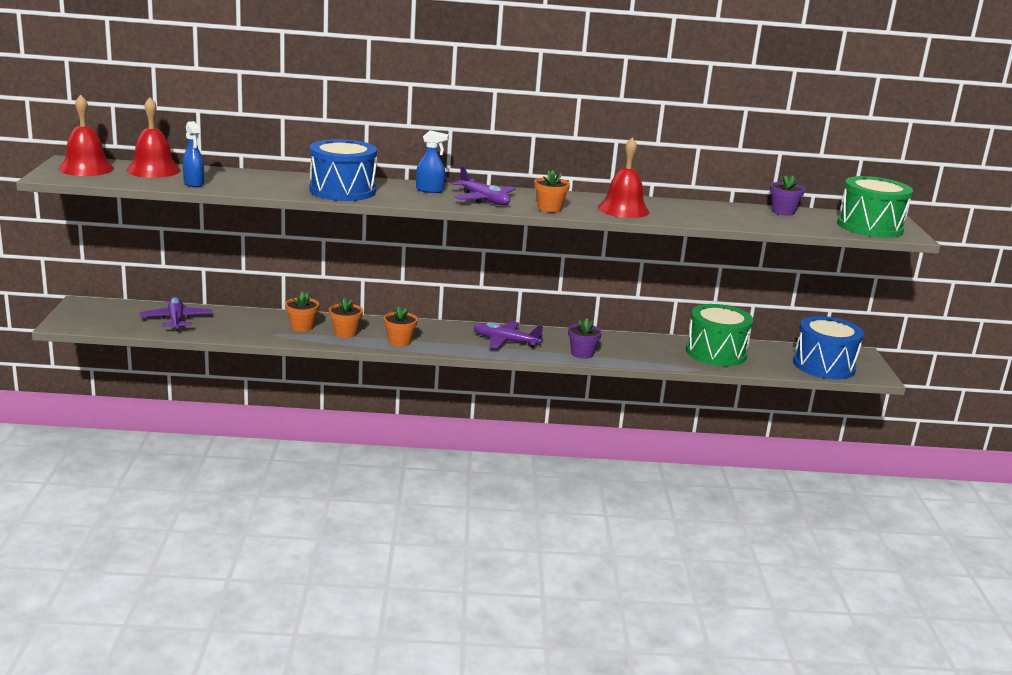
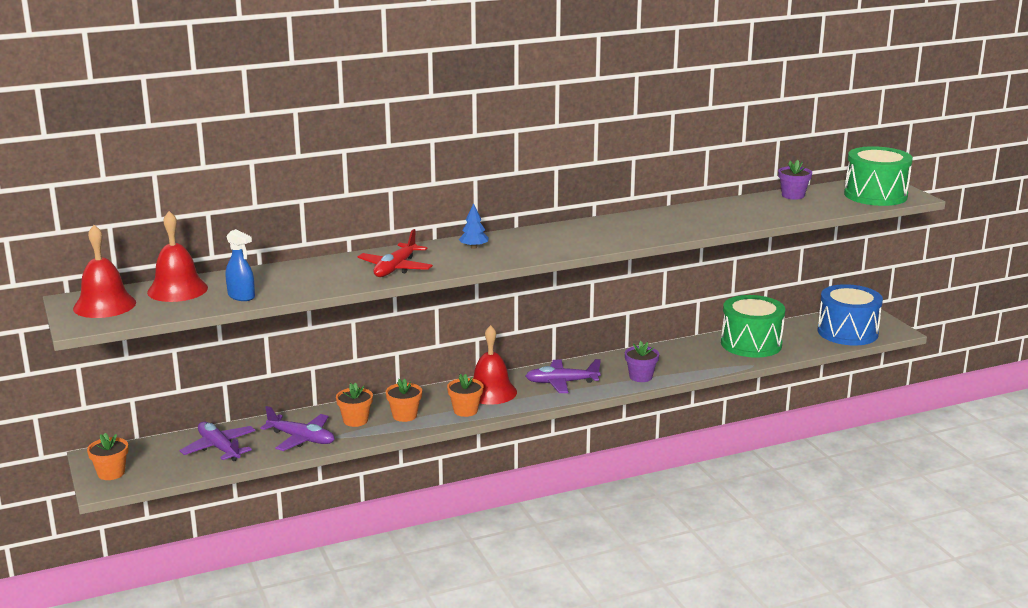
camera: 20 degrees left, 0 degrees up
blue drum [309,139,377,201] -> red plane [358,229,433,277]
blue spray bottle [416,130,449,193] -> blue tree [459,203,489,249]
purple plane [451,166,516,205] -> purple plane moved to [260,406,335,451]
orange flower pot [534,170,570,213] -> orange flower pot moved to [87,433,128,480]
red bell [598,137,649,218] -> red bell moved to [473,325,517,405]

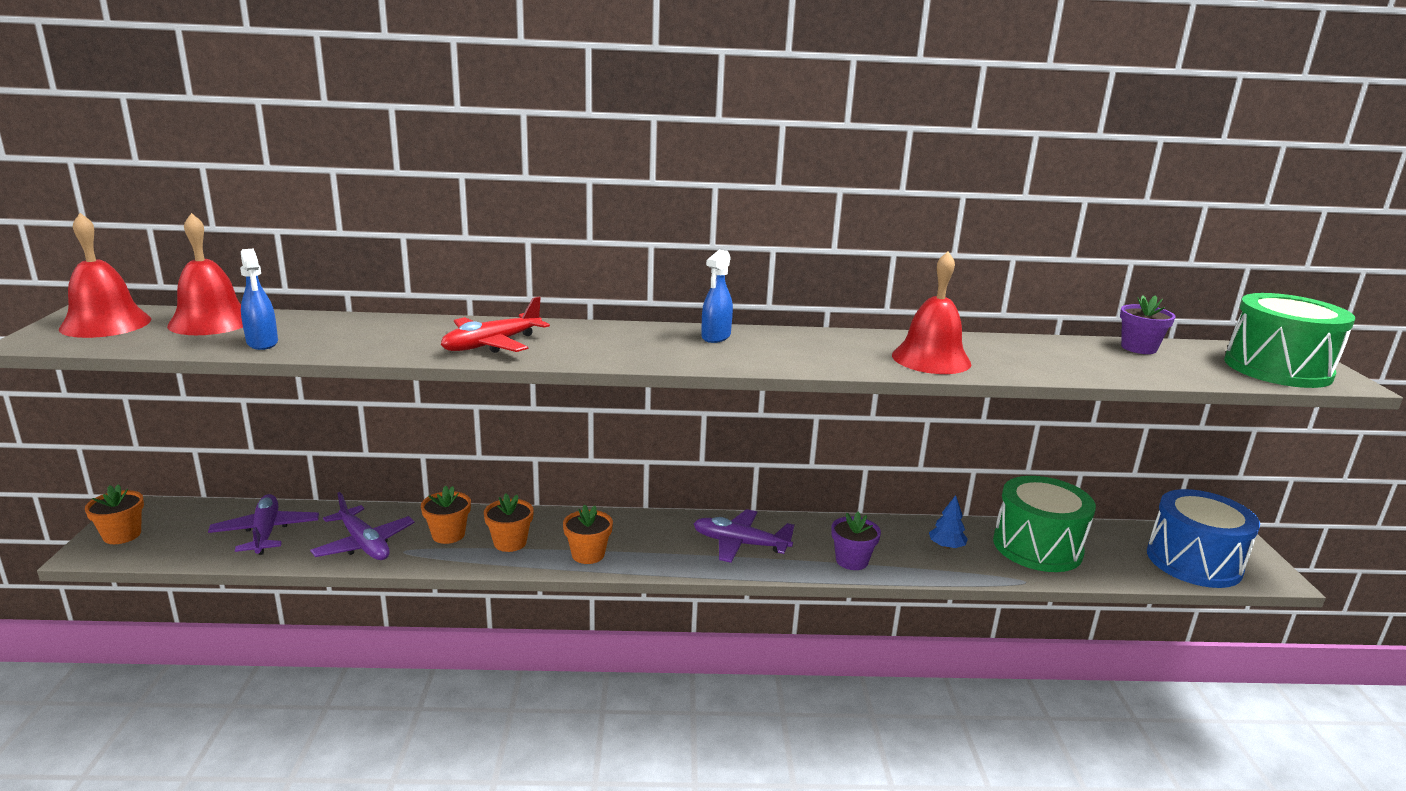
camera: 20 degrees right, 0 degrees up
blue tree [459,203,489,249] -> blue tree moved to [929,495,968,549]
red bell [473,325,517,405] -> red bell moved to [892,252,971,374]
none -> blue spray bottle [701,250,733,343]

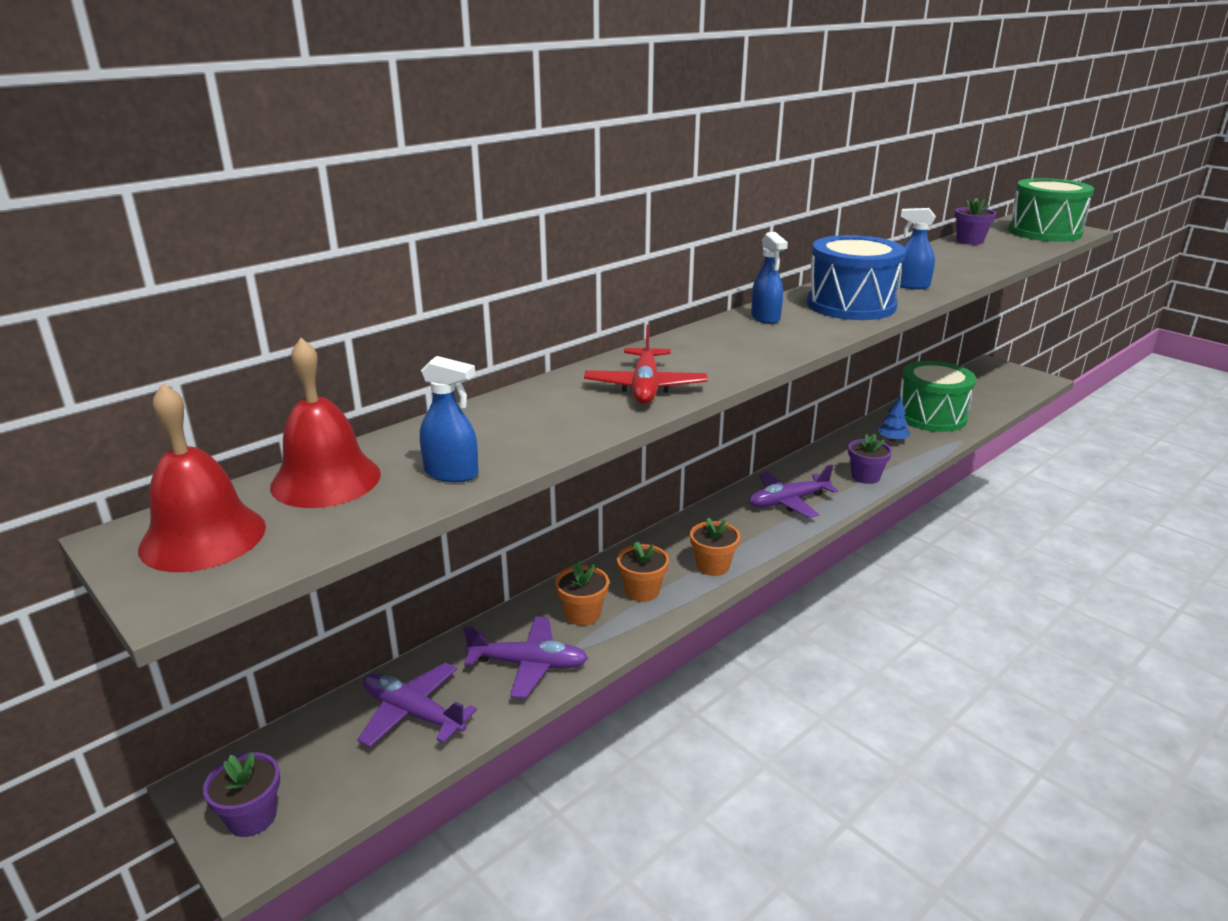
camera: 40 degrees left, 5 degrees up
orange flower pot [85,484,144,544] -> purple flower pot [203,752,280,837]
red bell [892,252,971,374] -> blue spray bottle [900,208,936,289]
blue drum [1147,489,1260,588] -> blue drum moved to [807,235,906,320]

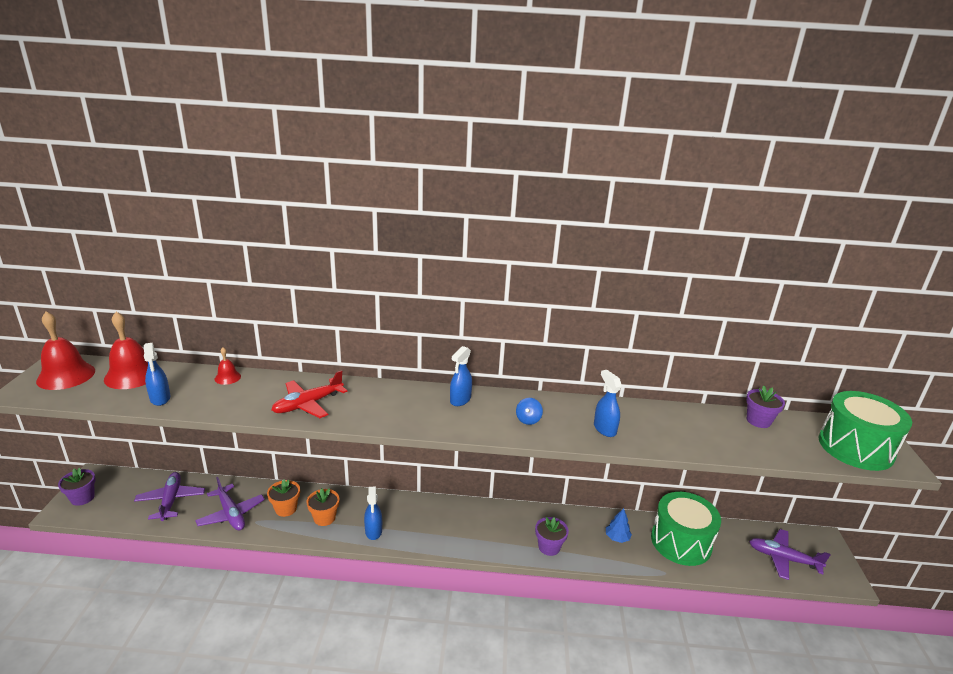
camera: 45 degrees right, 0 degrees up
orange flower pot [690,517,740,576] -> blue spray bottle [364,486,382,540]
purple plane [749,464,838,518] -> purple plane moved to [749,529,831,580]
blue drum [807,235,906,320] -> blue spinning top [516,398,543,425]
none -> red bell [215,347,241,385]

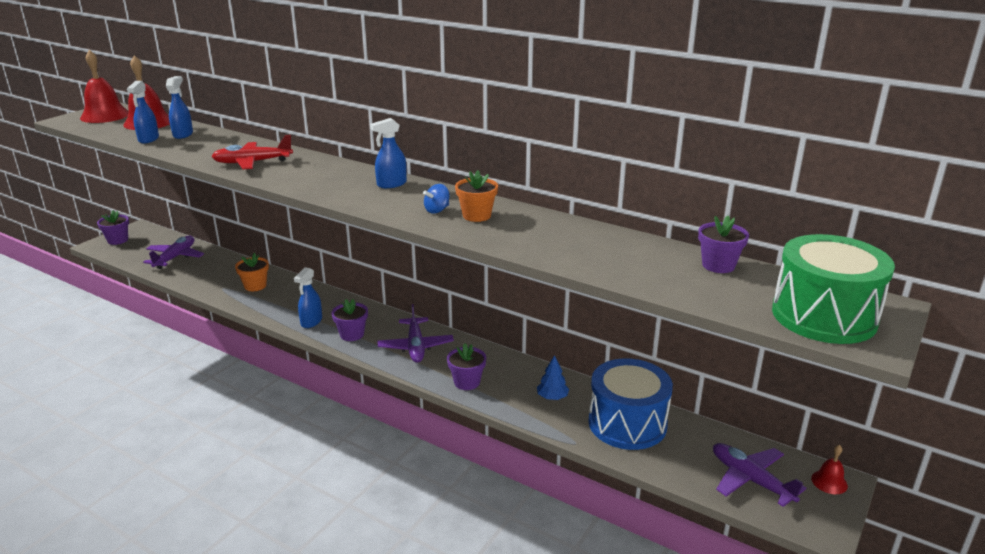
camera: 30 degrees right, 0 degrees up
purple plane [195,477,265,531] -> purple plane moved to [378,304,454,363]
red bell [215,347,241,385] -> red bell moved to [811,445,848,494]
orange flower pot [306,488,339,526] -> orange flower pot moved to [455,170,498,222]
blue spray bottle [594,370,622,437] -> blue spray bottle moved to [166,76,193,139]
green drum [651,492,721,566] -> blue drum [589,358,673,450]
none -> purple flower pot [331,299,368,341]

